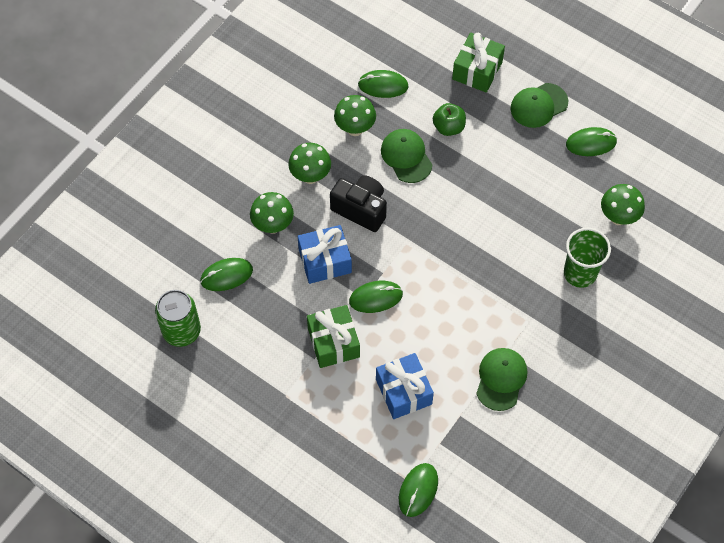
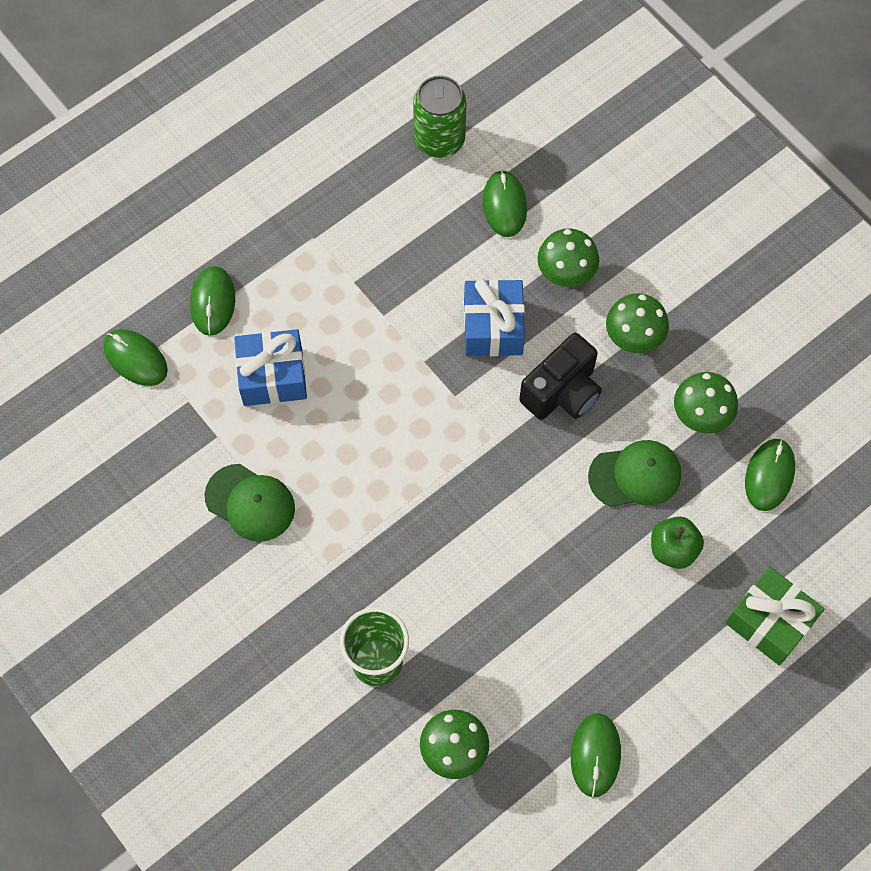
camera: 105 degrees right, 5 degrees up
green gift [307,305,360,368] -> none
green mouse [349,281,403,313] -> green mouse moved to [190,266,235,336]
green cap [510,83,569,128] -> none

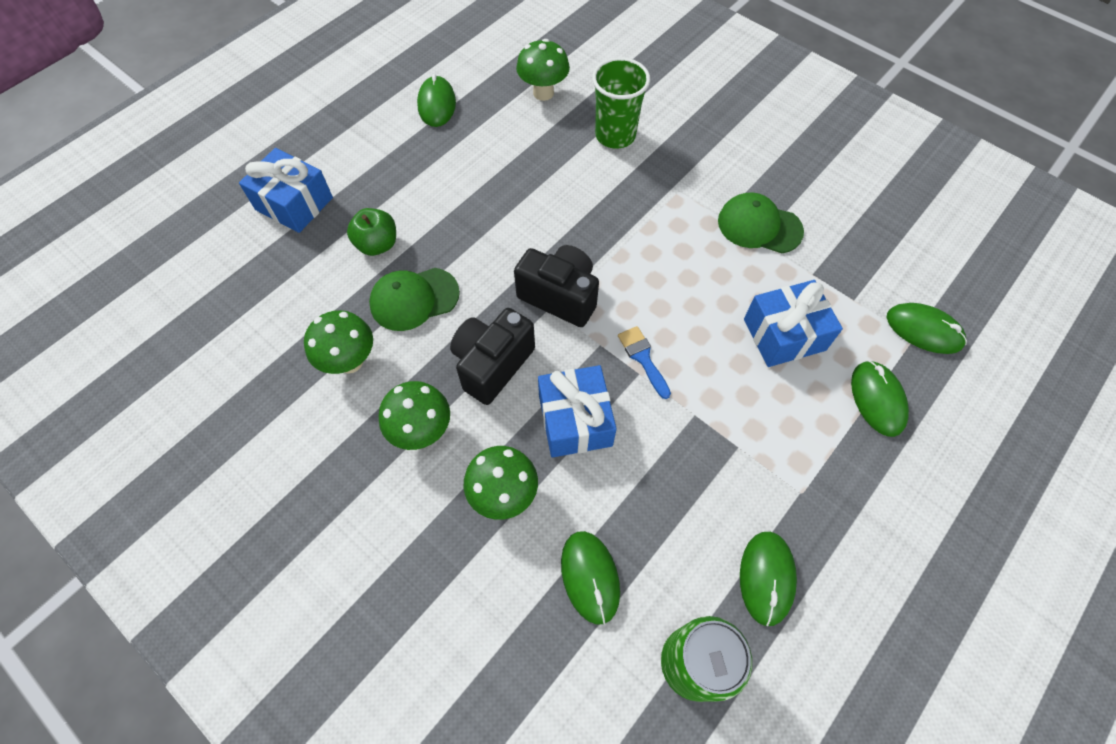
camera: 170 degrees right, 5 degrees down
green gift [726,567,825,665] -> blue gift [239,148,333,233]
green mouse [745,439,795,511] -> green mouse moved to [740,532,797,626]
none -> black camera [514,245,599,327]
none -> blue brush [618,326,671,399]

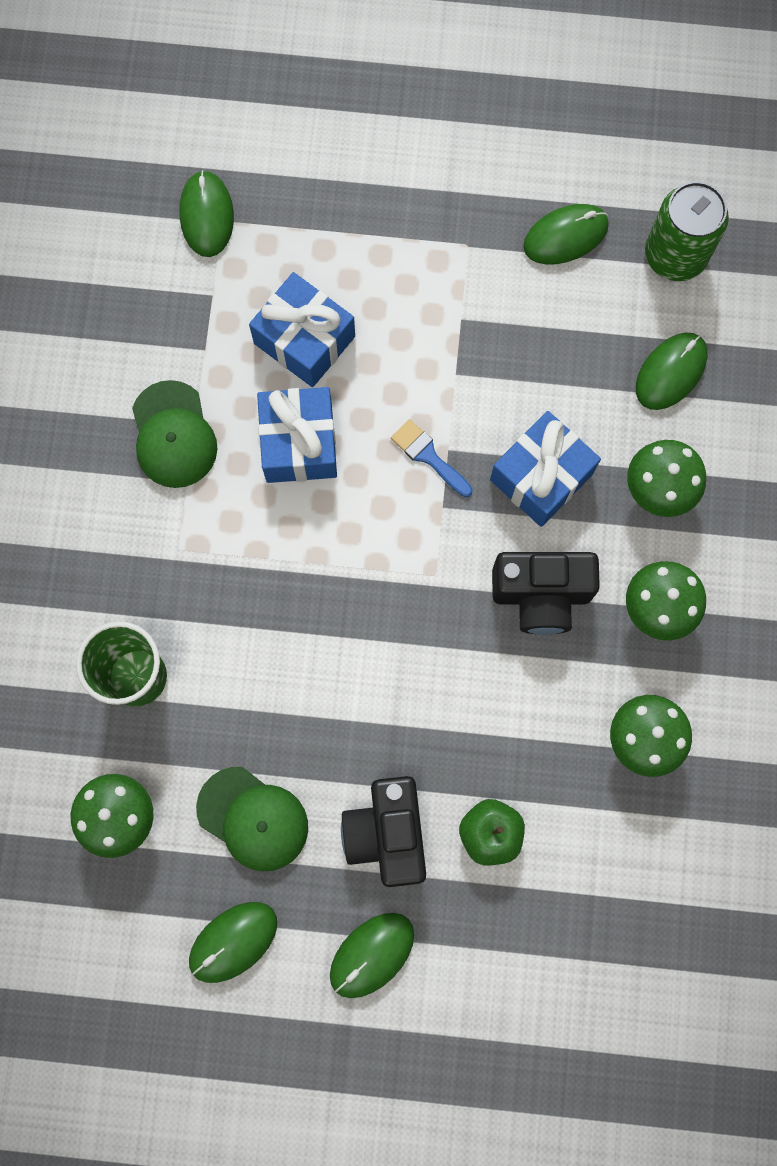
camera: 125 degrees left, 15 degrees up
blue gift [239,148,333,233] -> blue gift moved to [257,387,337,483]
green cap [369,268,460,331] -> green cap moved to [196,767,308,871]
black camera [514,245,599,327] -> black camera moved to [341,776,426,887]
blue brush [618,326,671,399] -> blue brush turned 105 degrees clockwise [391,419,473,497]
green mouse [851,361,909,437] -> green mouse moved to [330,913,414,998]

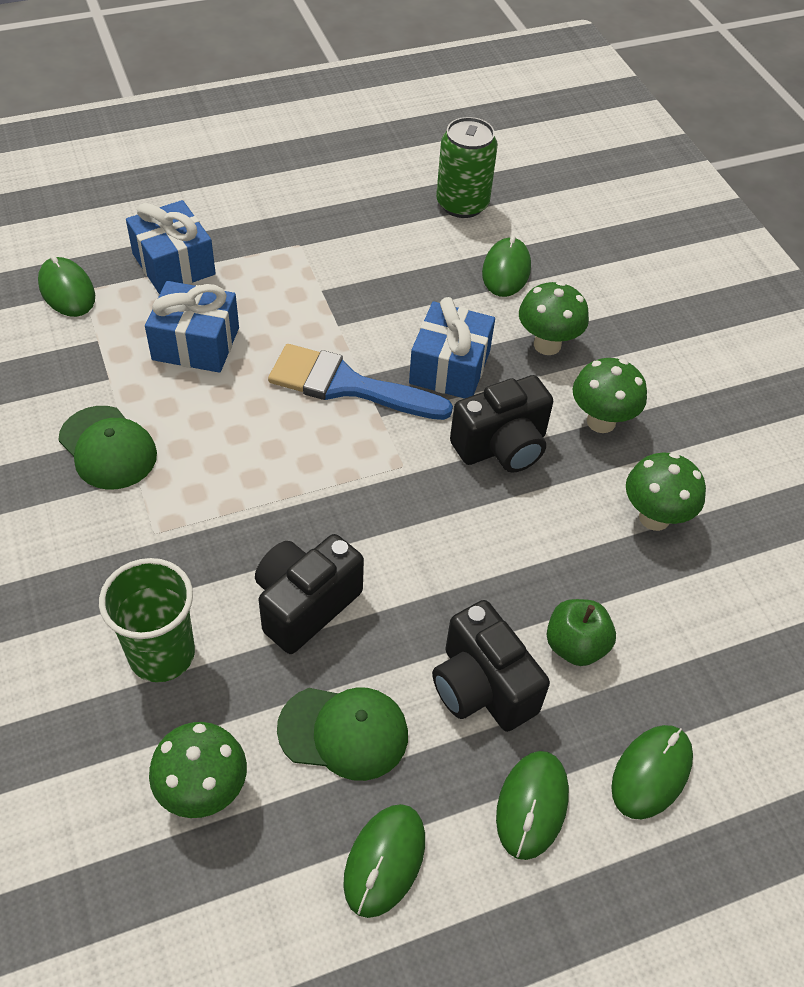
camera: 30 degrees left, 25 degrees down
blue gift [257,387,337,483] -> blue gift moved to [126,200,216,294]
blue brush [391,419,473,497] -> blue brush [268,344,453,420], size x1.99
green mouse [523,204,609,264] -> green mouse moved to [611,725,693,819]
none -> black camera [255,534,364,654]

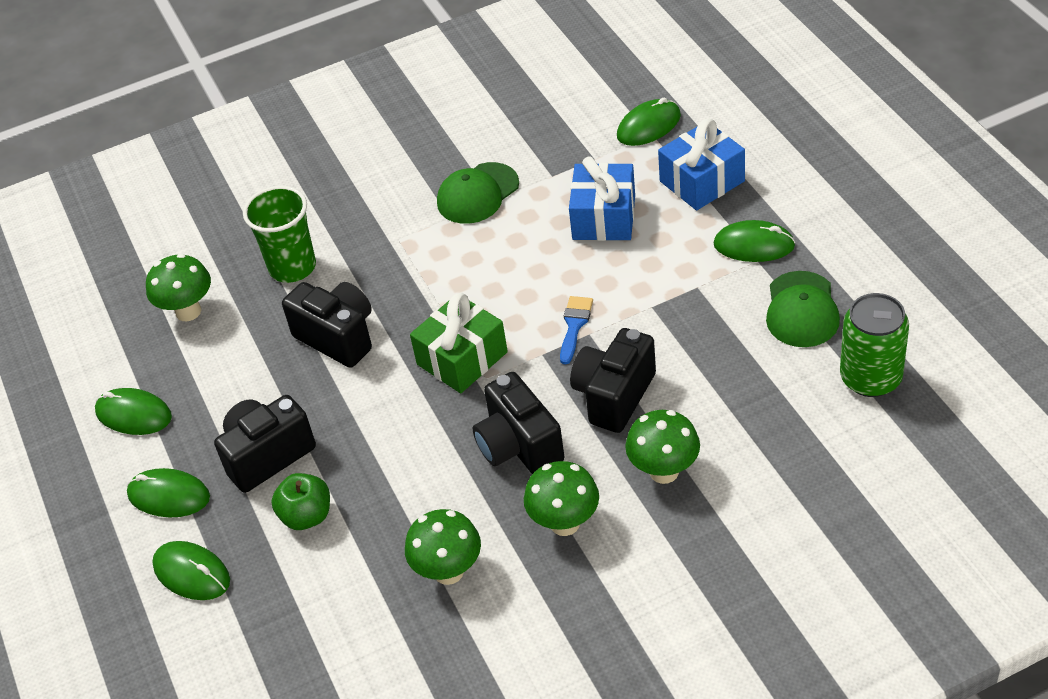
camera: 95 degrees right, 5 degrees down
blue brush [268,344,453,420] -> blue brush [560,296,593,364], size x0.50
green cap [277,687,408,781] -> green cap moved to [766,271,840,347]
blue gift [409,297,495,399] -> black camera [570,328,656,433]
green mouse [482,235,531,297] -> green mouse moved to [713,220,795,262]
none -> green gift [410,293,508,393]

